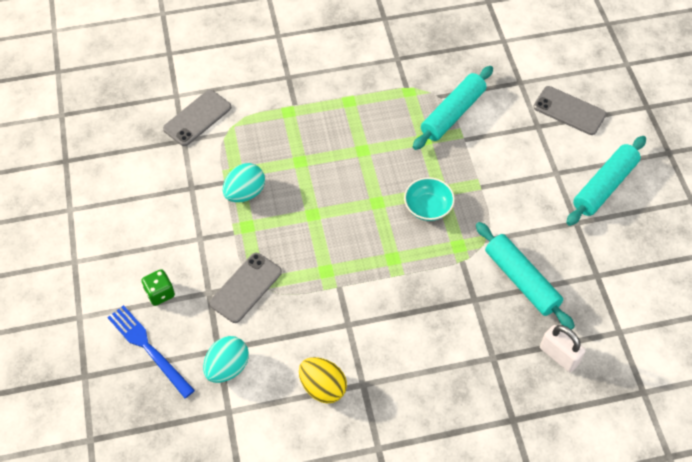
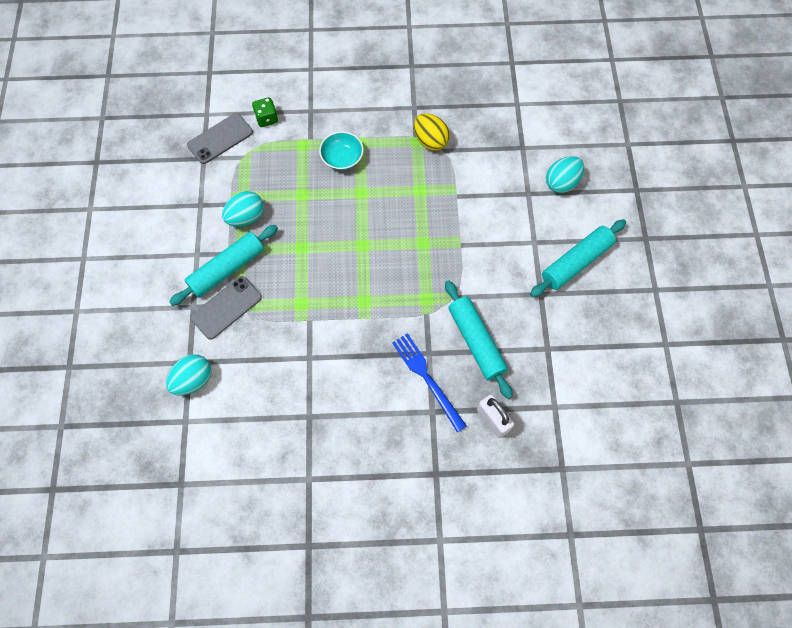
camera: 10 degrees right, 10 degrees up
blue fork [107,305,195,398] -> blue fork moved to [392,333,467,432]
green dice [141,269,175,306] -> green dice moved to [252,97,278,127]
yellow egg [299,357,347,404] -> yellow egg moved to [414,113,450,151]
turquoise bowl [404,177,455,221] -> turquoise bowl moved to [319,131,364,170]
turquoise rolling pin [413,66,493,150] -> turquoise rolling pin moved to [169,225,278,306]
grey phone [533,86,606,135] -> turquoise egg [546,156,584,193]

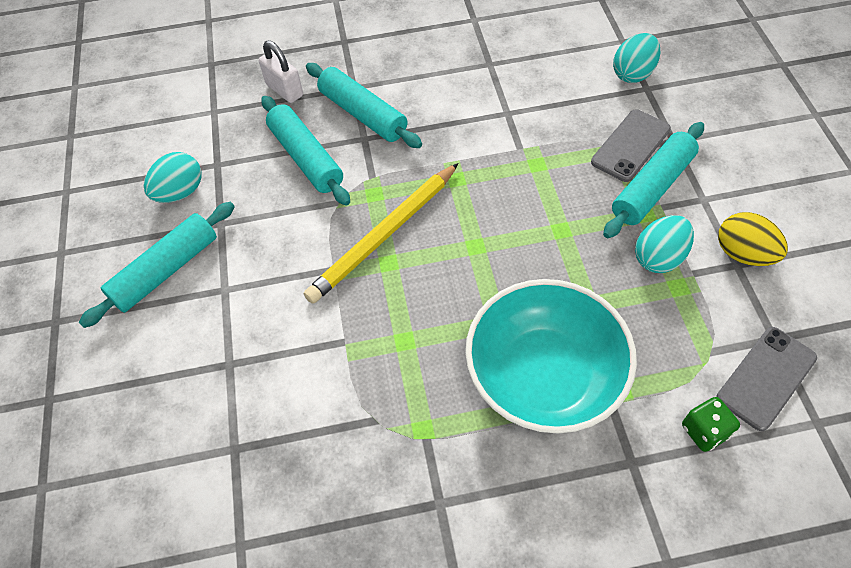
camera: 175 degrees right, 10 degrees down
turquoise bowl [319,131,364,170] -> turquoise bowl [465,279,637,433], size x2.12
blue fork [392,333,467,432] -> turquoise rolling pin [306,63,422,148]
yellow egg [414,113,450,151] -> yellow egg moved to [718,212,788,266]
turquoise egg [546,156,584,193] -> turquoise egg moved to [144,152,202,203]
none -> yellow pencil [304,163,459,304]

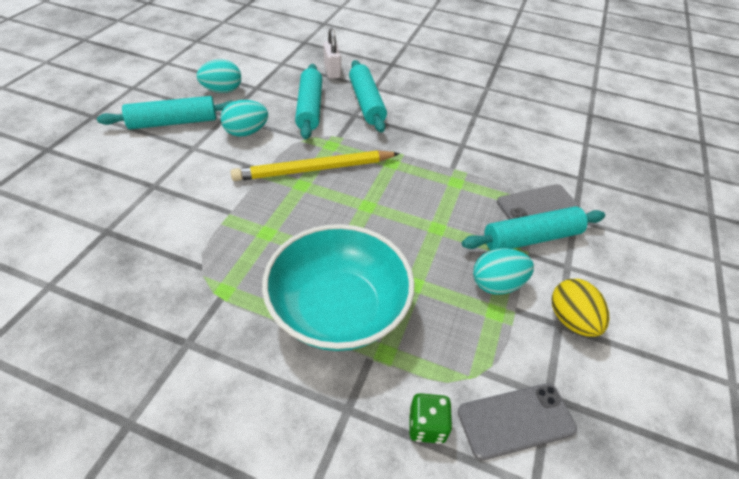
camera: 25 degrees right, 10 degrees down
turquoise egg [613,33,661,83] -> turquoise egg moved to [221,100,268,137]

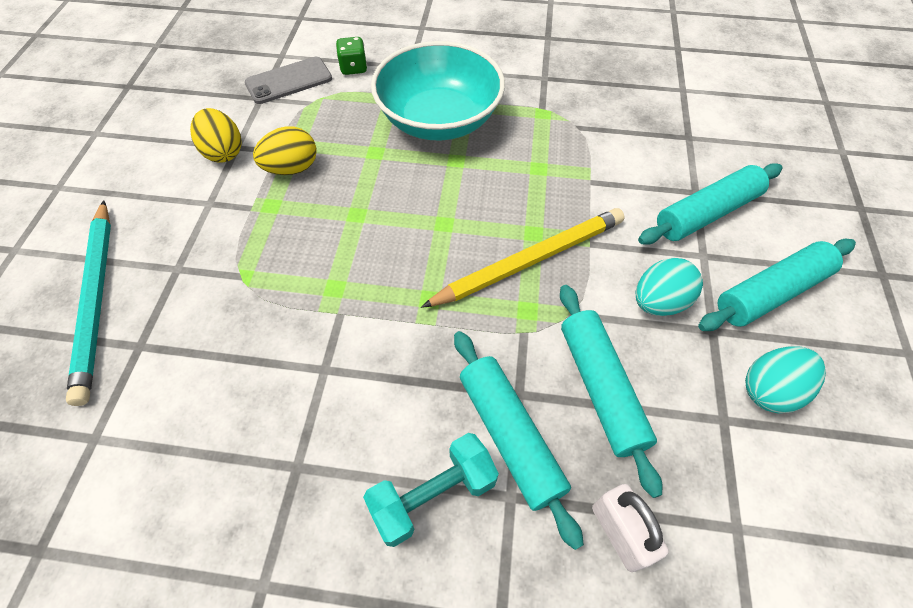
camera: 170 degrees right, 10 degrees up
turquoise rolling pin [462,206,605,250] -> turquoise rolling pin moved to [638,163,783,245]
turquoise egg [473,248,534,294] -> yellow egg [253,126,317,175]
grey phone [497,184,579,220] -> none
none -> turquoise pencil [66,200,111,406]
none -> turquoise dumbbell [363,433,499,547]

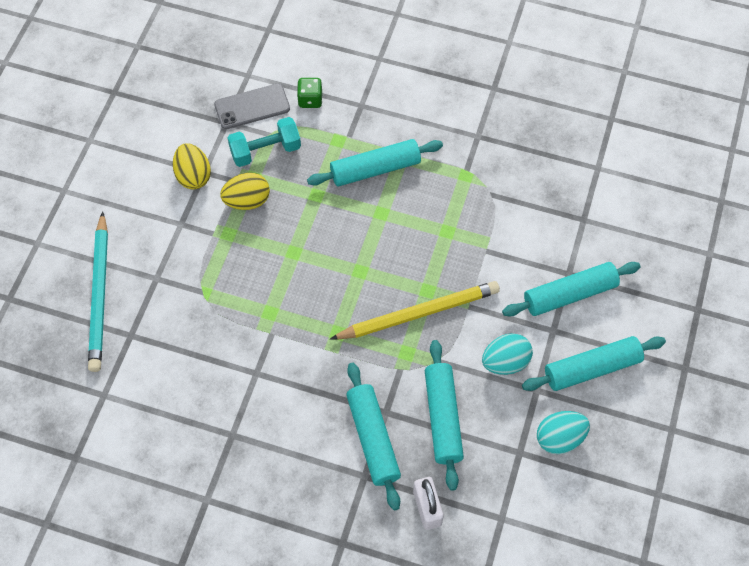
camera: 10 degrees right, 5 degrees up
turquoise dumbbell [363,433,499,547] -> turquoise dumbbell moved to [228,117,301,167]
turquoise bowl [371,41,505,140] -> turquoise rolling pin [307,139,443,187]

